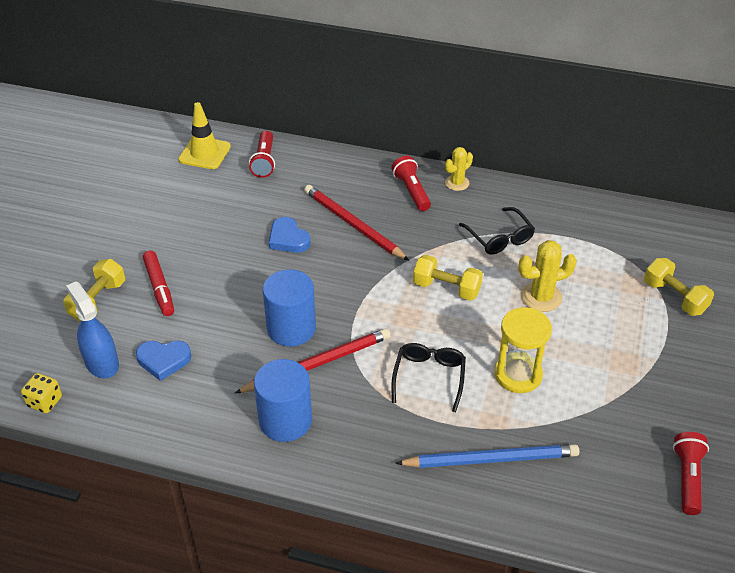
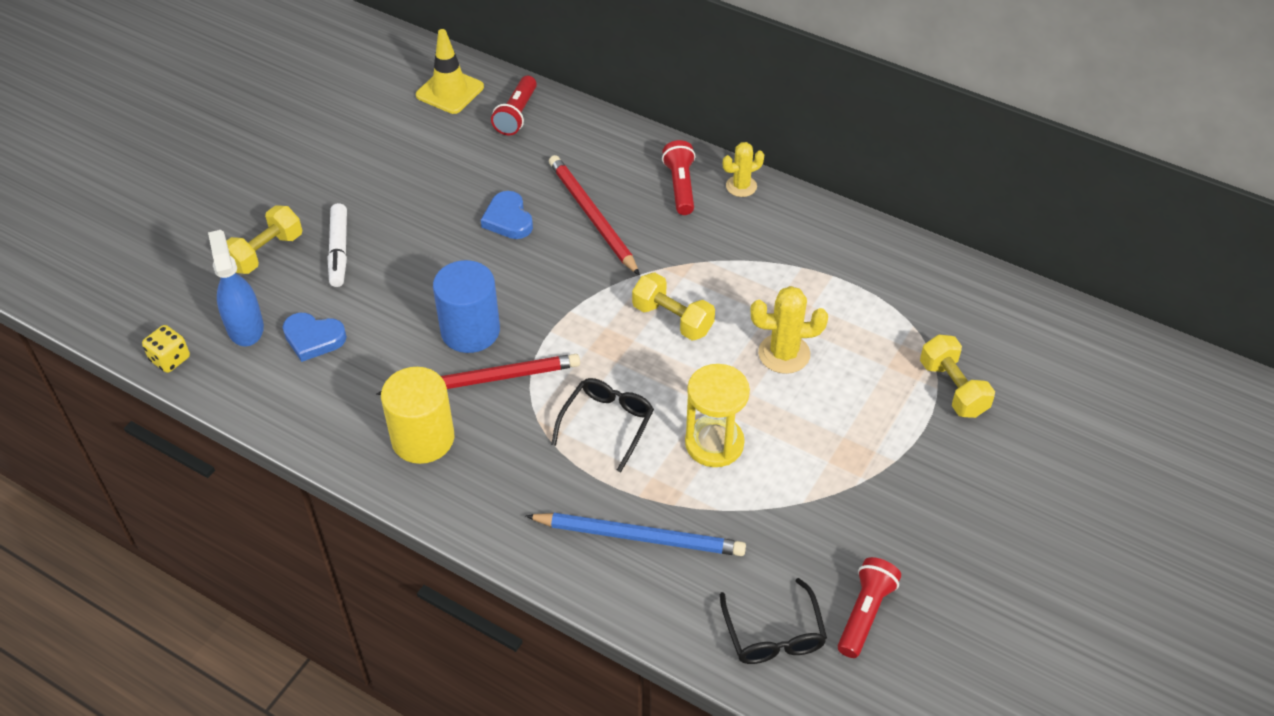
camera: 15 degrees right, 5 degrees up
red marker [143,250,174,316] -> white marker [328,203,347,287]
blue cylinder [254,359,312,442] -> yellow cylinder [381,367,454,464]
black glasses [459,207,535,255] -> black glasses moved to [720,578,827,664]

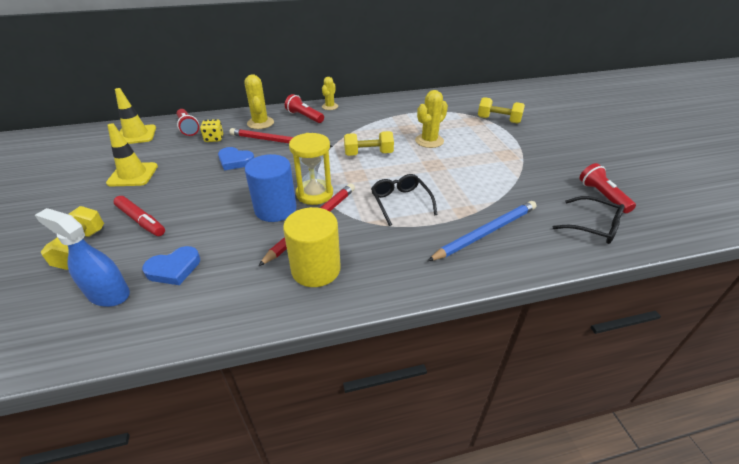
camera: 45 degrees left, 10 degrees down
yellow dice [142,325,190,373] -> yellow dice moved to [200,119,223,142]
white marker [328,203,347,287] -> red marker [114,196,165,236]
yellow hourglass [685,364,750,467] -> yellow hourglass moved to [289,133,333,205]
none -> yellow traffic cone [106,123,158,186]
none -> yellow cactus [244,74,274,129]

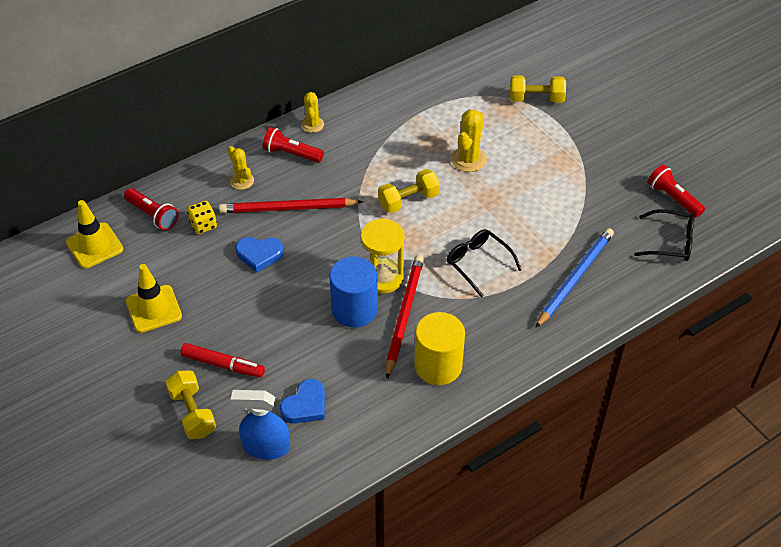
camera: 20 degrees left, 10 degrees up
yellow cactus [244,74,274,129] -> yellow cactus [228,146,254,190], size x0.67

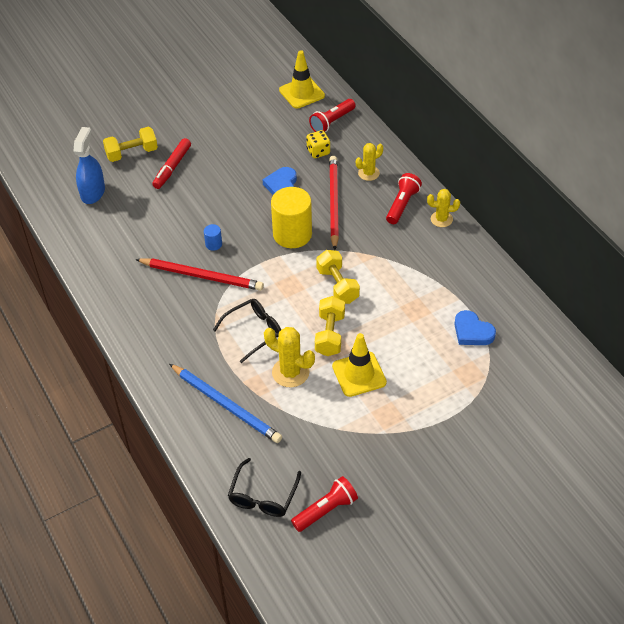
camera: 95 degrees right, 0 degrees up
yellow traffic cone [126,264,182,333] -> yellow traffic cone moved to [332,333,387,397]
blue heart [280,379,325,424] -> blue heart moved to [454,310,496,345]
blue cylinder [329,256,378,328] -> blue cylinder [204,224,222,251], size x0.43
yellow hourglass [361,219,405,294] -> none
yellow cylinder [414,312,465,385] -> yellow cylinder moved to [271,187,312,248]
yellow cactus [451,109,487,172] -> yellow cactus moved to [264,327,315,387]
yellow dumbbell [510,75,566,103] -> yellow dumbbell moved to [315,296,345,356]

